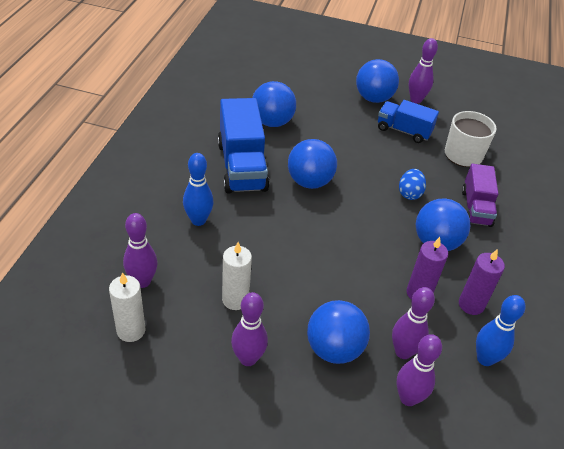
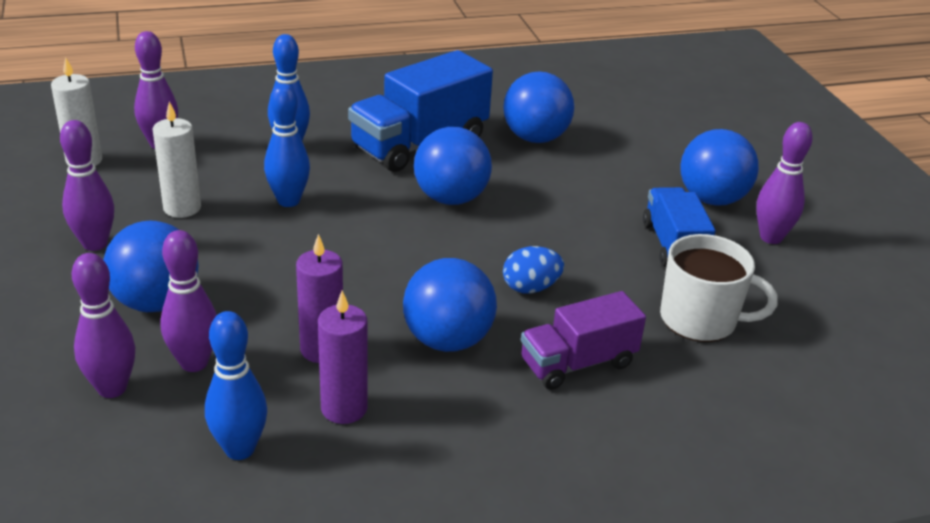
camera: 60 degrees right, 10 degrees down
none -> blue bowling pin [264,83,310,207]

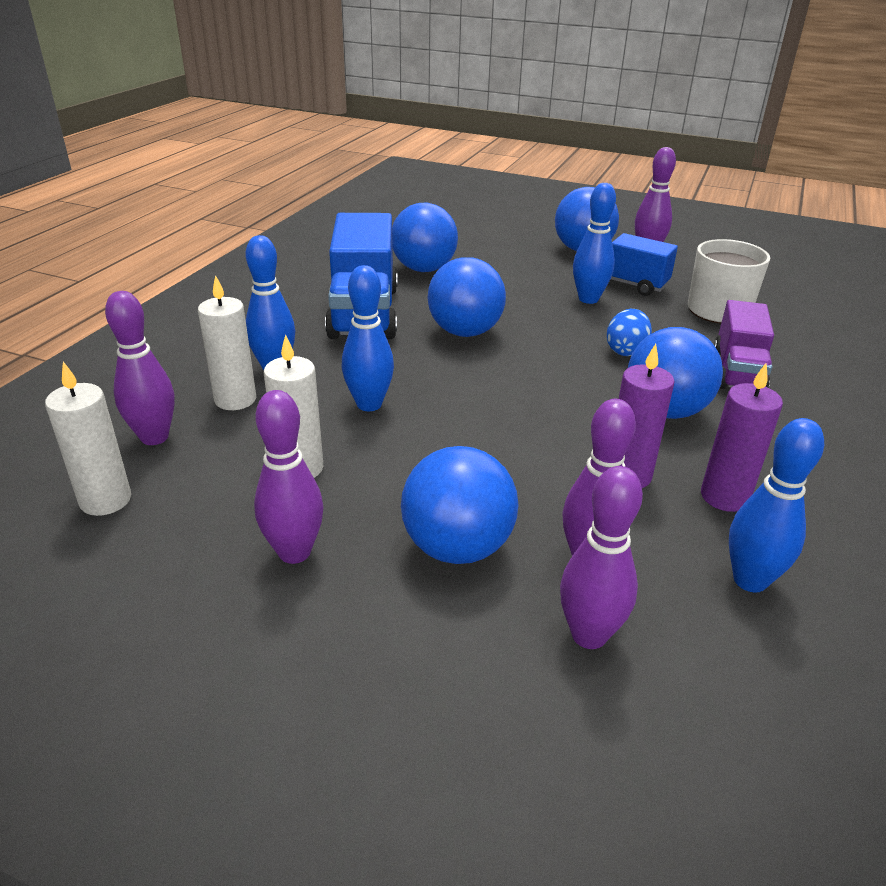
camera: 50 degrees left, 0 degrees up
none -> white candle [198,275,256,410]
none -> blue bowling pin [573,183,616,304]

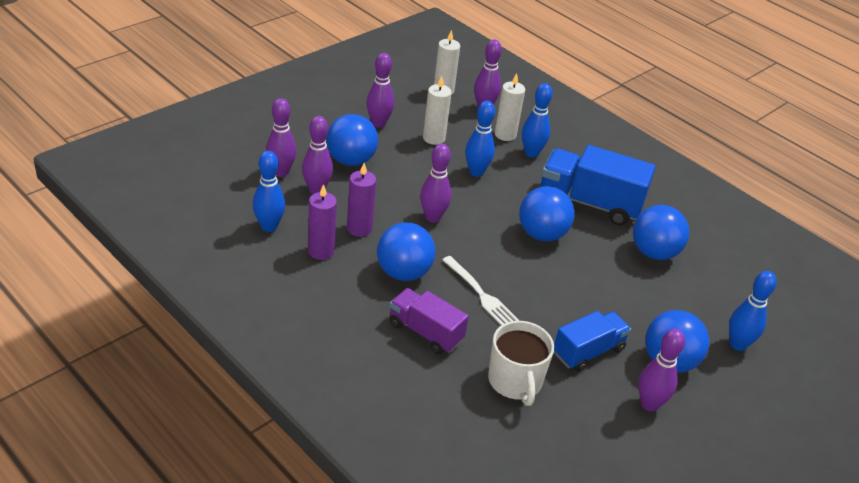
camera: 110 degrees right, 5 degrees up
blue bowling pin [573,183,616,304] -> blue bowling pin moved to [729,271,777,351]
blue egg [607,309,652,356] -> white fork [442,256,519,325]
none -> purple bowling pin [420,144,451,222]

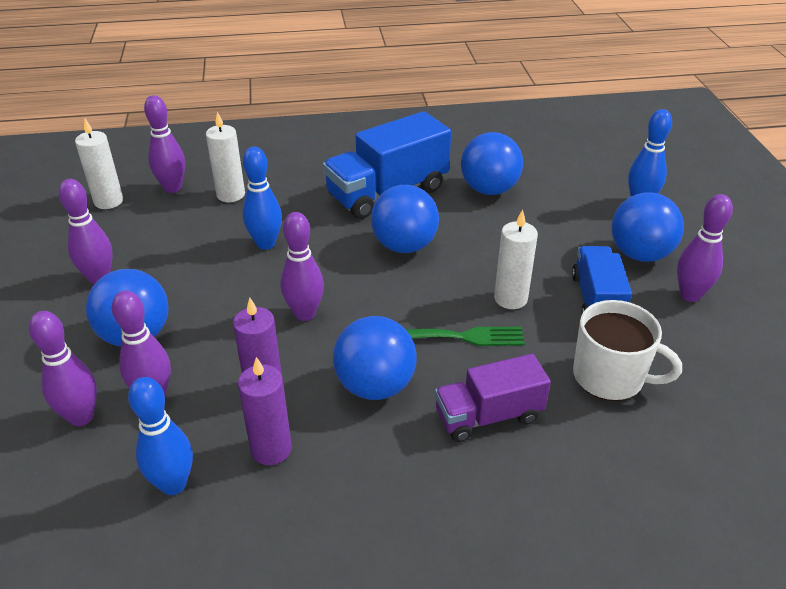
camera: 50 degrees left, 0 degrees up
white candle [423,76,452,145] -> white candle moved to [494,210,538,309]
white fork [442,256,519,325] -> green fork [406,327,525,346]
blue bowling pin [522,83,553,157] -> none

